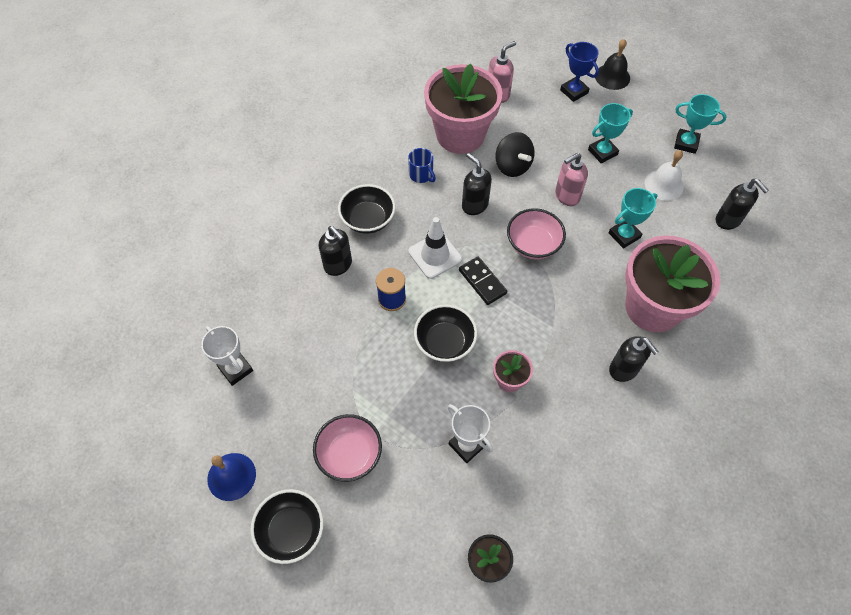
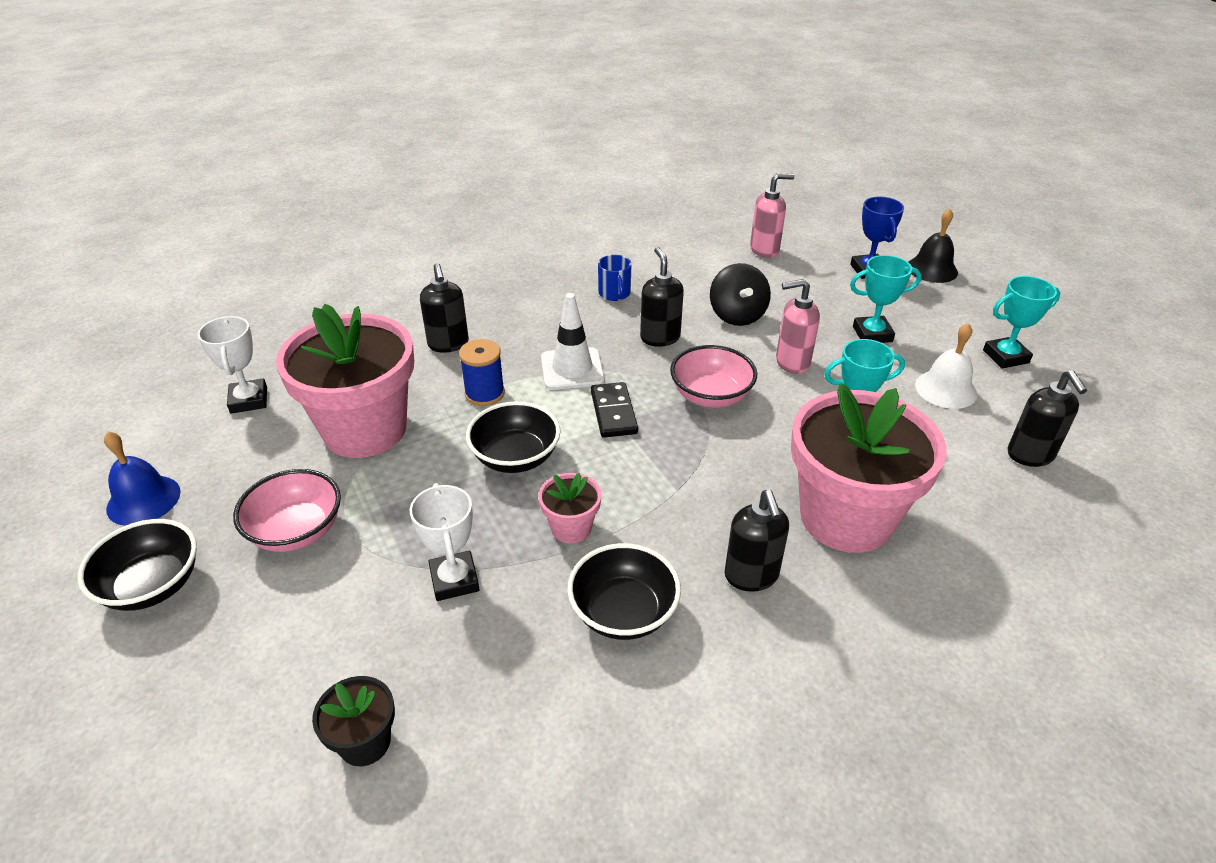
camera: 25 degrees right, 20 degrees down
black bowl [338,184,396,234] -> black bowl moved to [567,543,681,640]
pink flower pot [424,64,502,154] -> pink flower pot moved to [276,303,414,458]
turquoise trophy [674,94,727,154] -> turquoise trophy turned 60 degrees counterclockwise [983,276,1060,368]

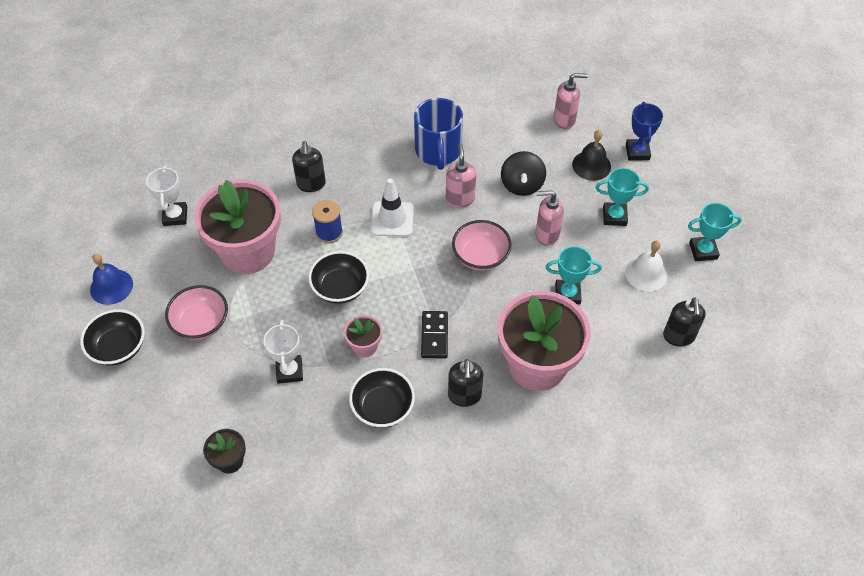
camera: 10 degrees right, 15 degrees up
black domino [591,382,638,438] -> black domino moved to [421,311,448,358]
blue mug [598,255,632,301] -> blue mug [414,98,463,170], size x1.93
black soap dispenser [640,247,684,347] -> pink soap dispenser [446,143,476,207]
black bell [909,208,958,283] -> black bell moved to [572,130,611,181]

